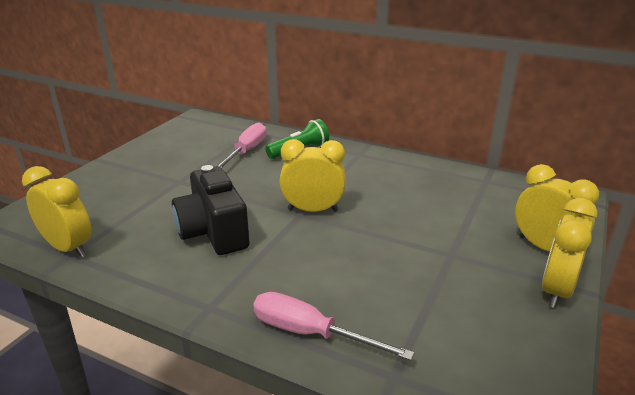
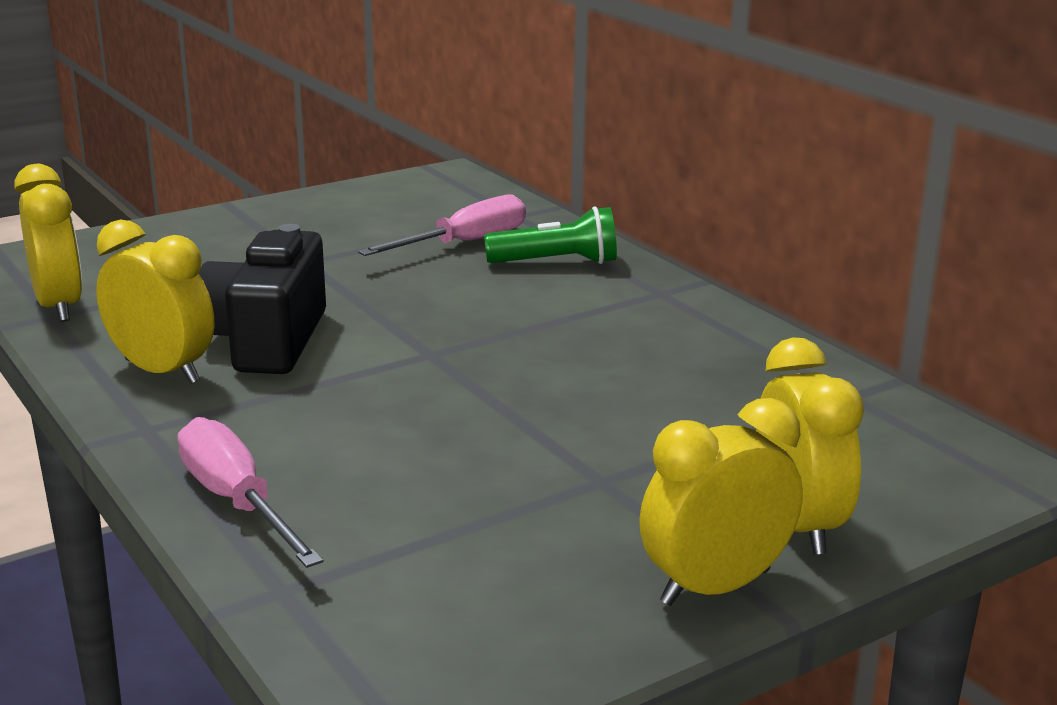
camera: 30 degrees right, 5 degrees down
yellow clock [280,139,346,212] -> yellow clock moved to [96,220,214,384]

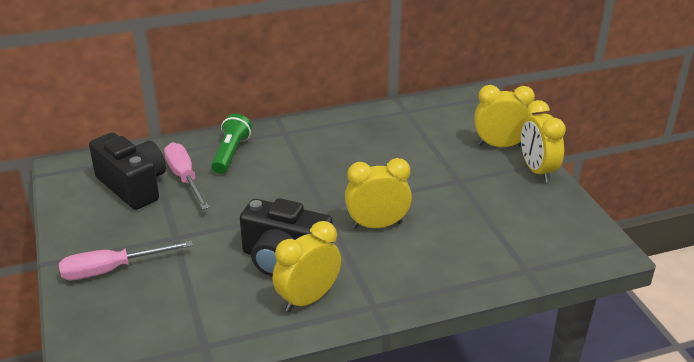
camera: 75 degrees left, 10 degrees up
yellow clock [14,164,82,322] -> yellow clock moved to [345,158,412,229]
pink screwdriver [178,417,324,568] -> pink screwdriver moved to [59,240,193,280]
none -> black camera [89,132,166,210]

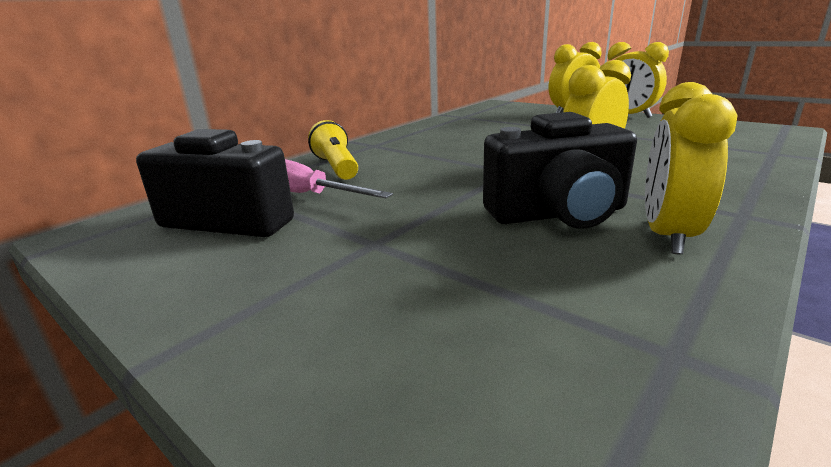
camera: 30 degrees left, 10 degrees down
pink screwdriver [59,240,193,280] -> none
green flashlight [211,114,252,174] -> yellow flashlight [308,120,358,180]

